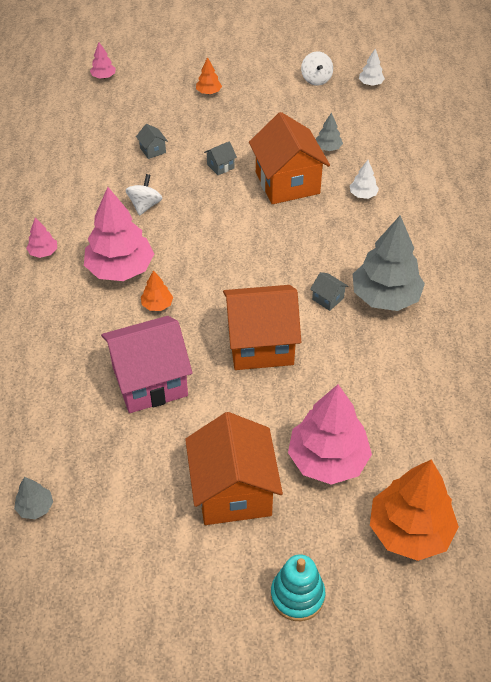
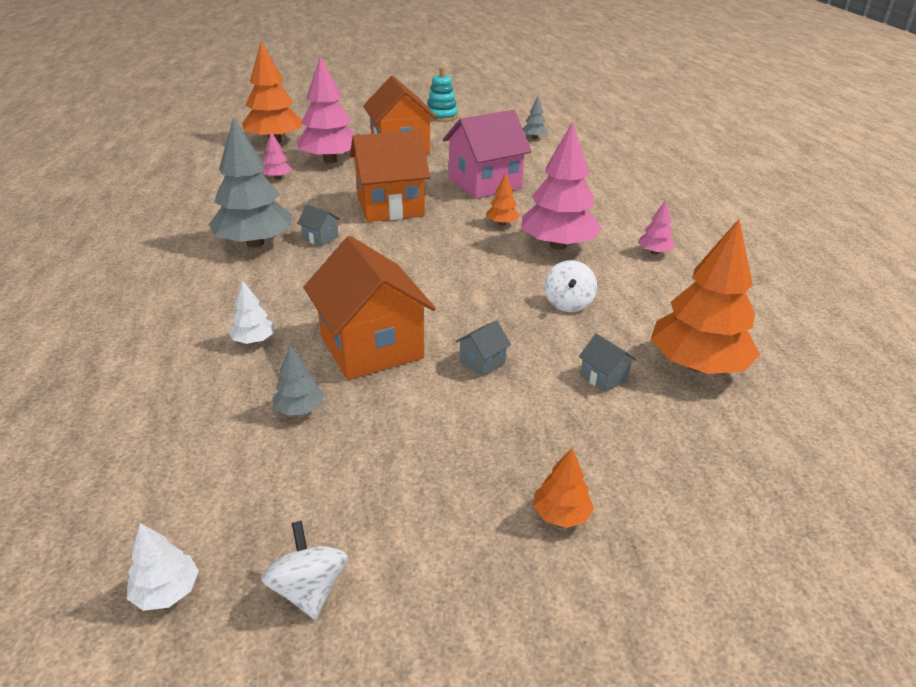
camera: 170 degrees right, 15 degrees down
pink tree [90,42,116,79] -> pink tree moved to [262,132,292,179]
turquoise stacking toy [271,554,325,621] -> turquoise stacking toy moved to [427,67,458,122]
none -> orange tree [651,219,760,374]

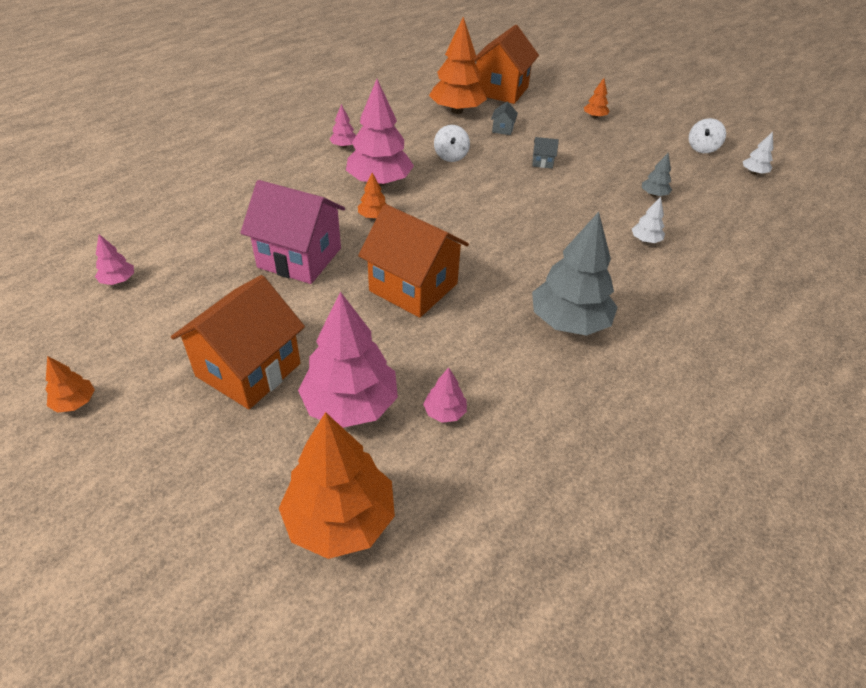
camera: 130 degrees left, 10 degrees up
grey house [297,205,340,246] -> none
orange house [304,236,436,380] -> orange house moved to [473,25,539,104]
turquoise stacking toy [427,67,458,122] -> orange tree [45,356,95,413]
grey tree [523,97,548,139] -> pink tree [95,234,134,285]
white spinning top [544,260,597,312] -> white spinning top turned 120 degrees clockwise [434,125,470,162]

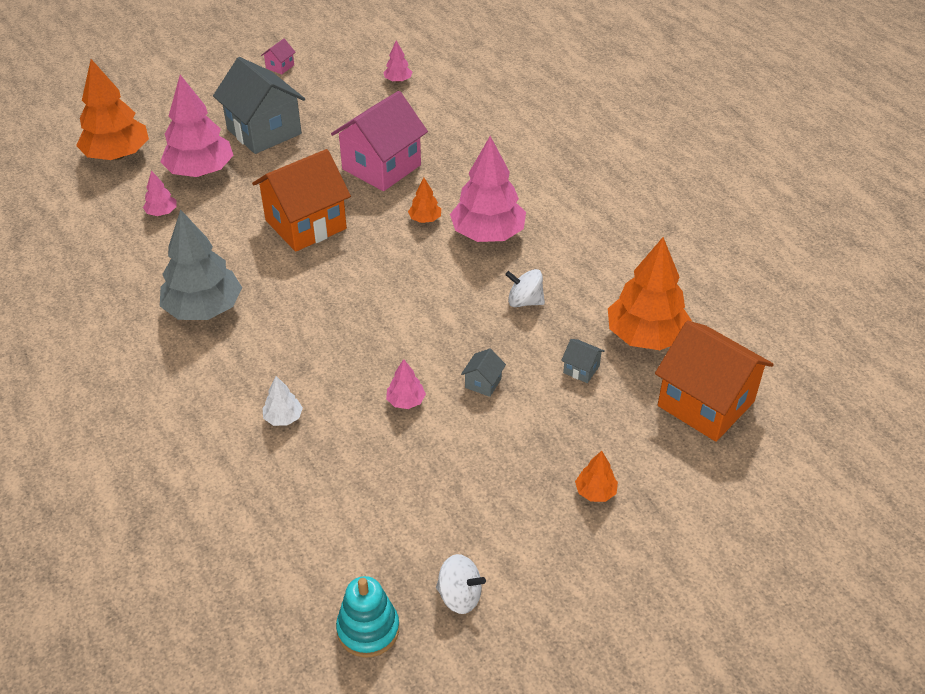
camera: 110 degrees right, 0 degrees up
orange tree [45,356,95,413] -> pink house [261,39,296,74]
orange house [171,275,305,409] -> grey house [213,57,305,154]
pink tree [329,104,356,148] -> pink tree moved to [386,359,426,409]
grey tree [642,153,672,197] -> none
white spinning top [689,118,726,153] -> white spinning top turned 150 degrees clockwise [436,554,486,614]
white tree [743,132,773,175] -> turquoise stacking toy [336,576,399,658]

